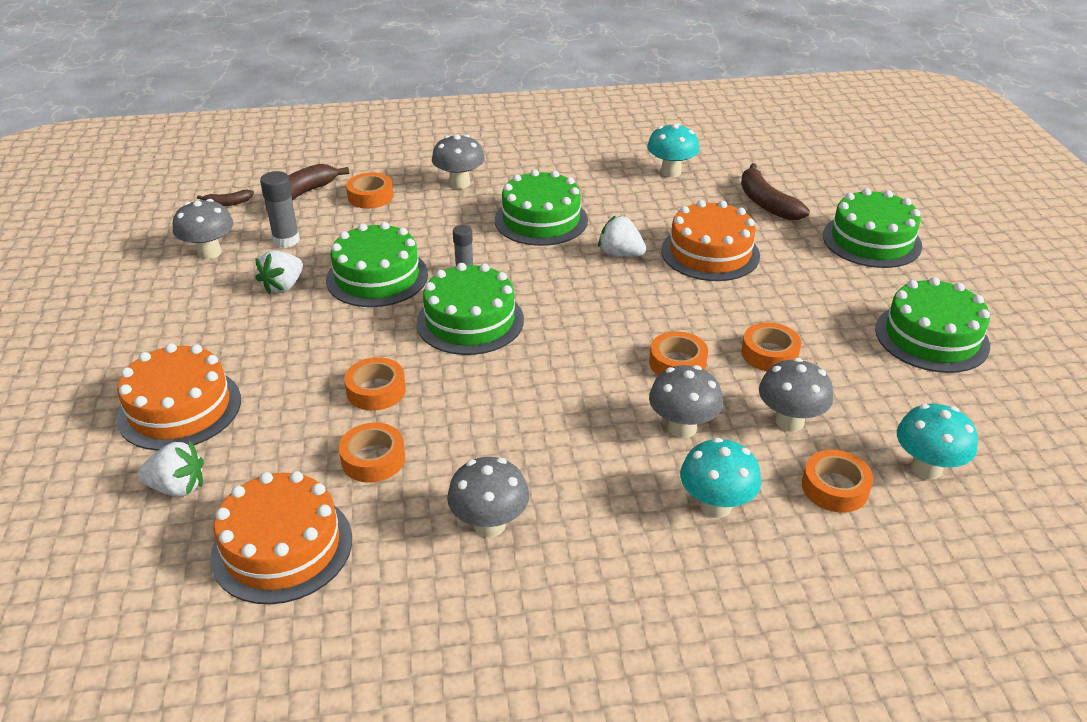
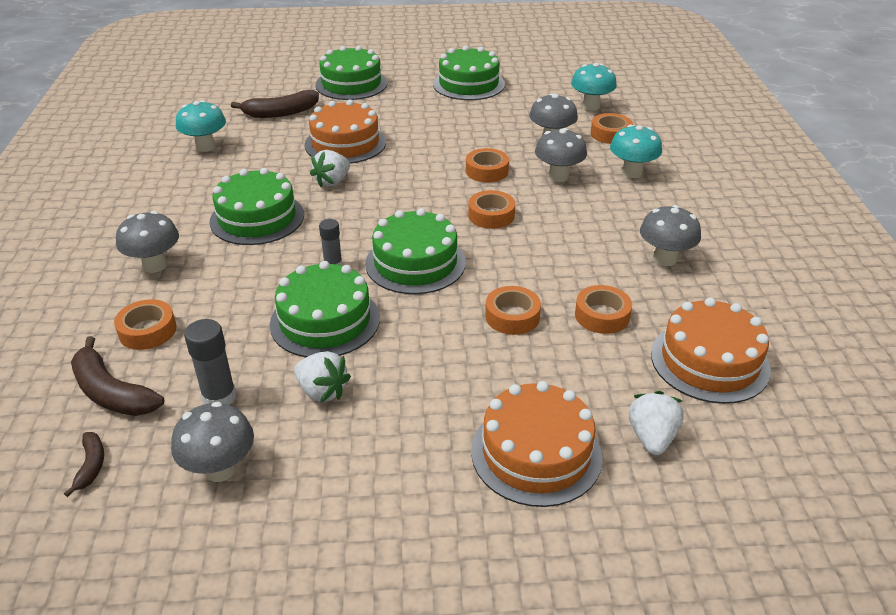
camera: 85 degrees left, 0 degrees up
orange tape [741,322,801,371] -> orange tape moved to [468,190,515,229]

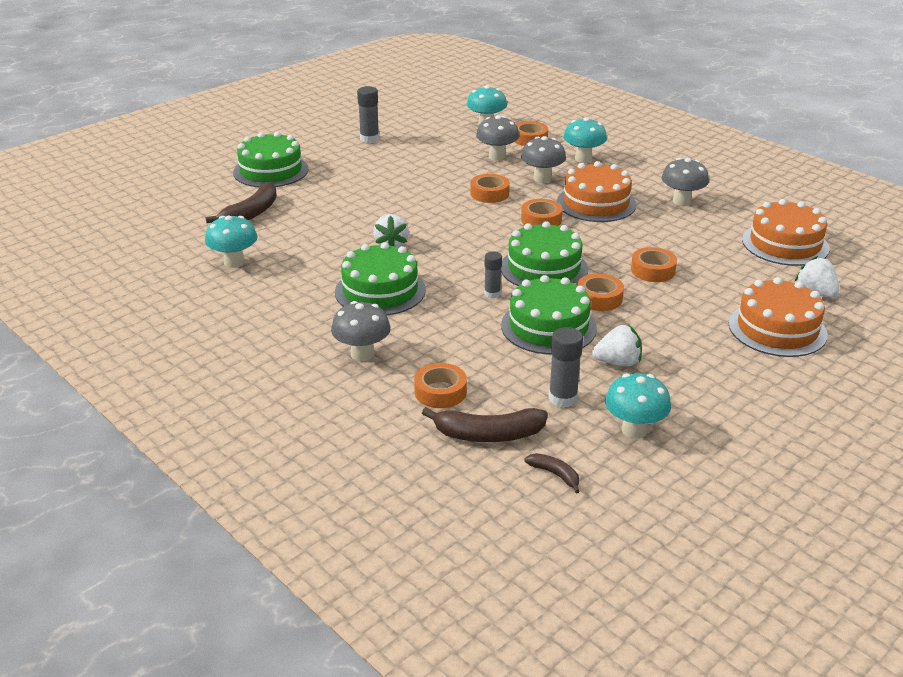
camera: 40 degrees left, 5 degrees down
grey mushroom [171,402,254,482] -> turquoise mushroom [605,373,671,439]
orange cake [304,100,386,164] -> orange cake moved to [557,161,636,222]
green cake [433,45,505,100] -> grey glue stick [357,86,379,143]
orange tape [575,285,632,334] -> orange tape moved to [577,274,624,311]

